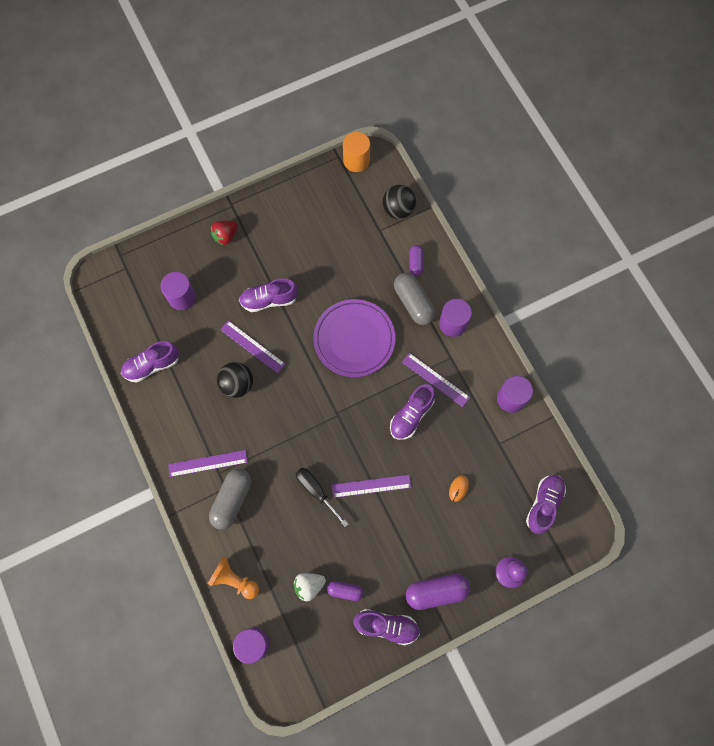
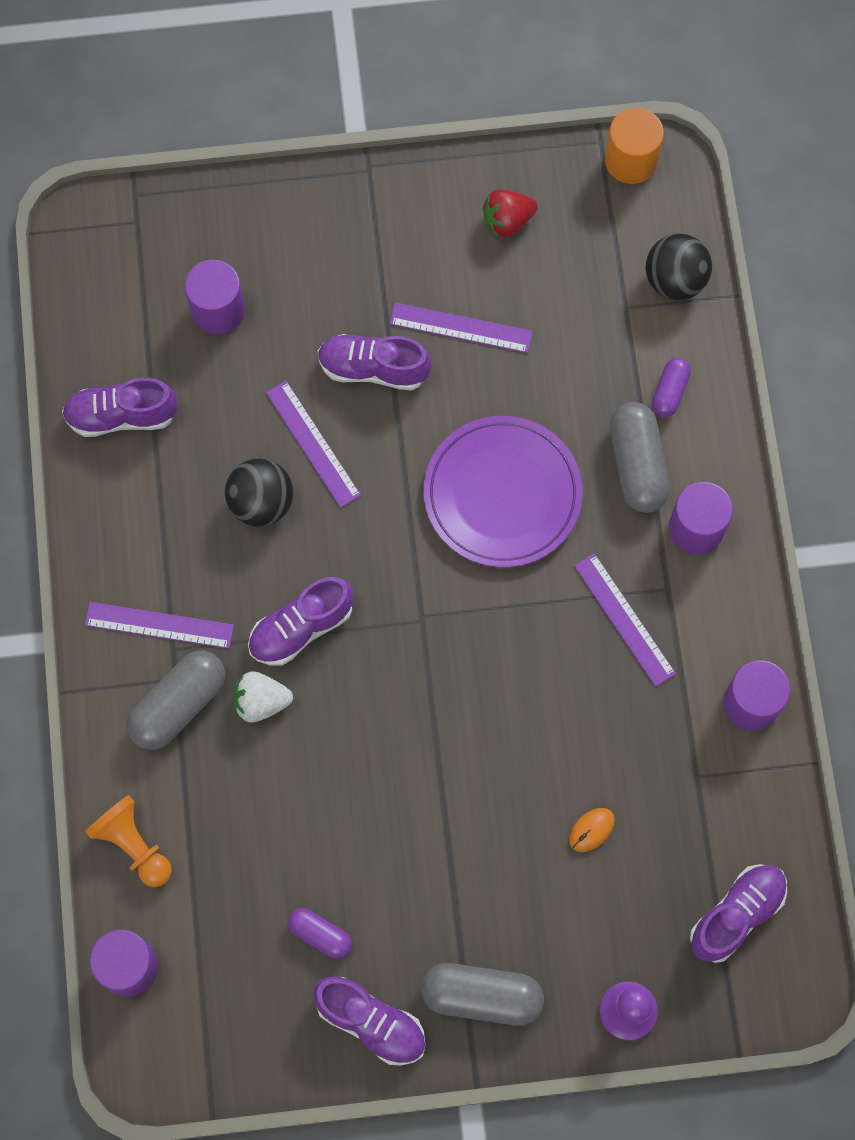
camera: 20 degrees right, 0 degrees up
red strawberry [211,221,238,245] -> red strawberry moved to [483,189,538,237]
white strawberry [294,573,326,601] -> white strawberry moved to [233,671,293,723]
black screwdriver [296,468,348,527] -> none
purple ruler [332,475,411,498] -> purple ruler moved to [389,302,533,353]
purple shoe [390,384,435,440] -> purple shoe moved to [248,577,353,666]
purple capsule [406,574,470,610] -> grey capsule [421,963,544,1026]

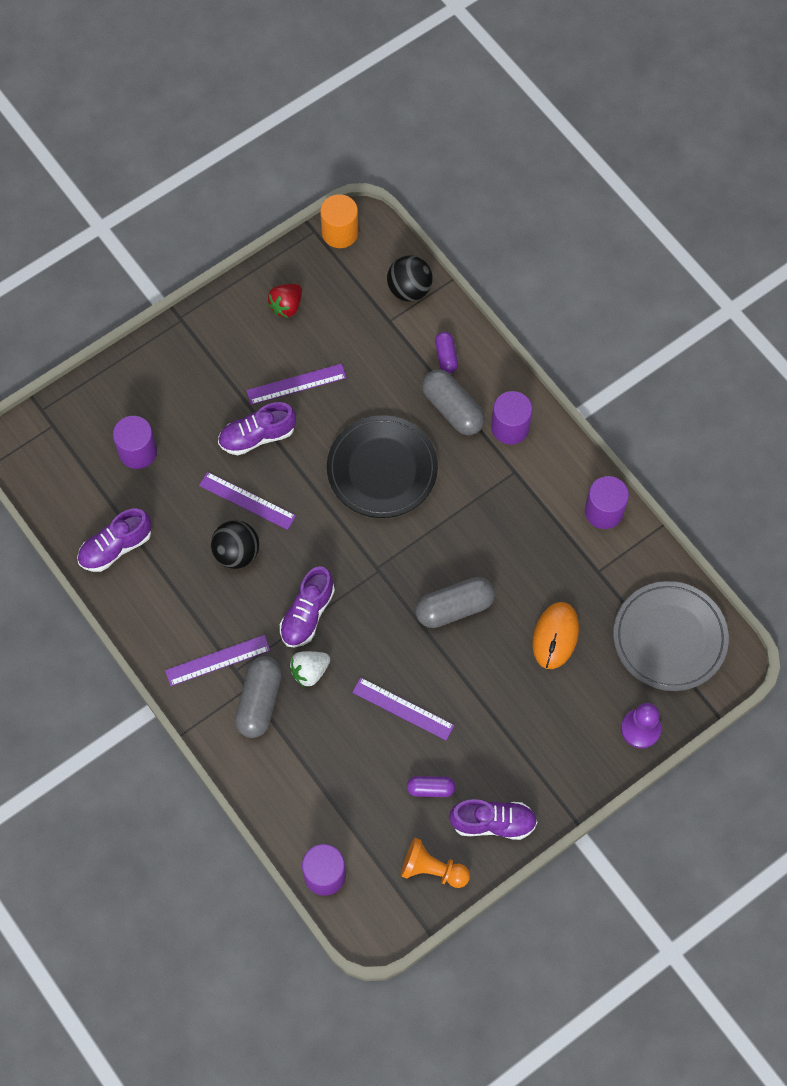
camera: 30 degrees left, 5 degrees down
orange pawn [85,795,172,887] -> orange pawn moved to [401,838,470,888]
grey capsule [421,963,544,1026] -> grey capsule moved to [415,577,495,628]
purple plate [424,416,583,567] -> black plate [327,415,438,518]
orange mouse [569,808,615,852] -> orange mouse [533,602,579,669], size x1.90
purple ruler [574,553,676,687] -> purple ruler moved to [352,677,455,740]
purple shoe [690,864,787,963] -> grey plate [613,581,729,691]

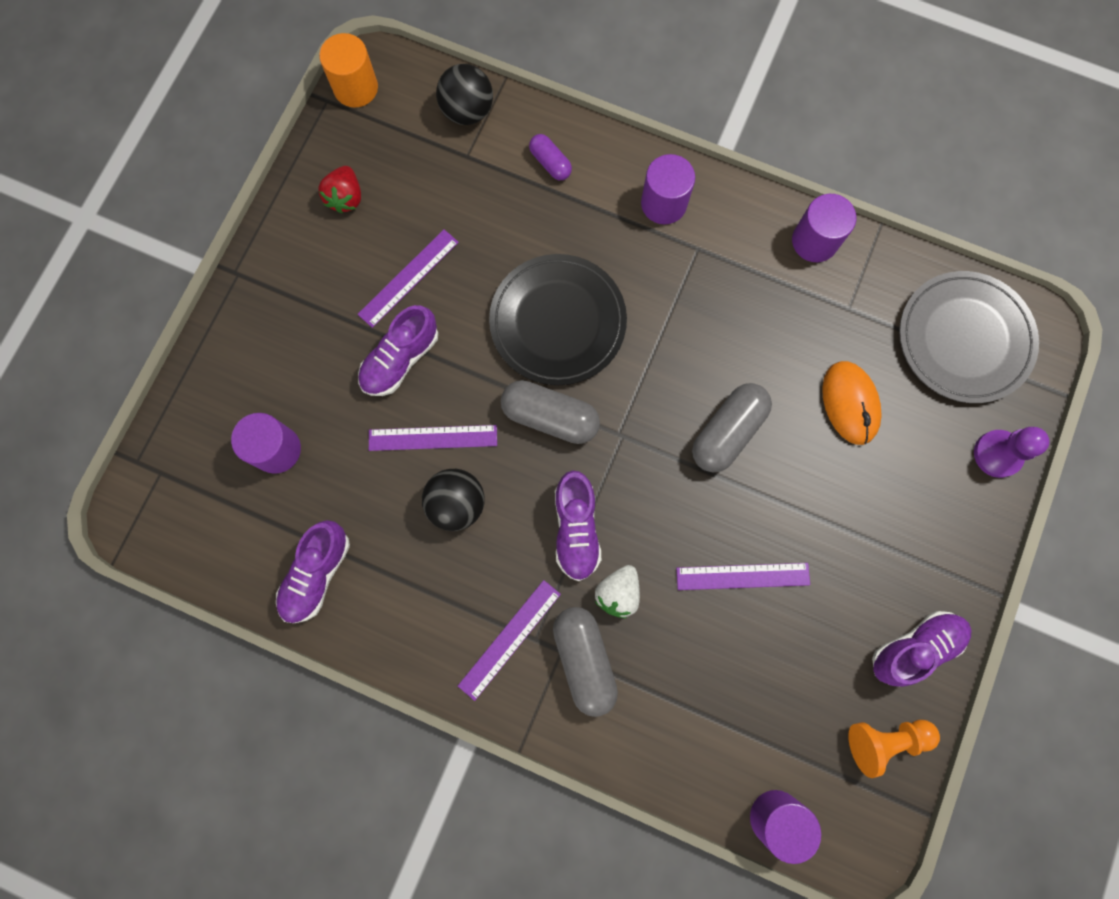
camera: 30 degrees left, 10 degrees up
purple capsule [407,776,456,797] -> none
grey capsule [422,369,485,435] -> grey capsule moved to [501,380,600,444]

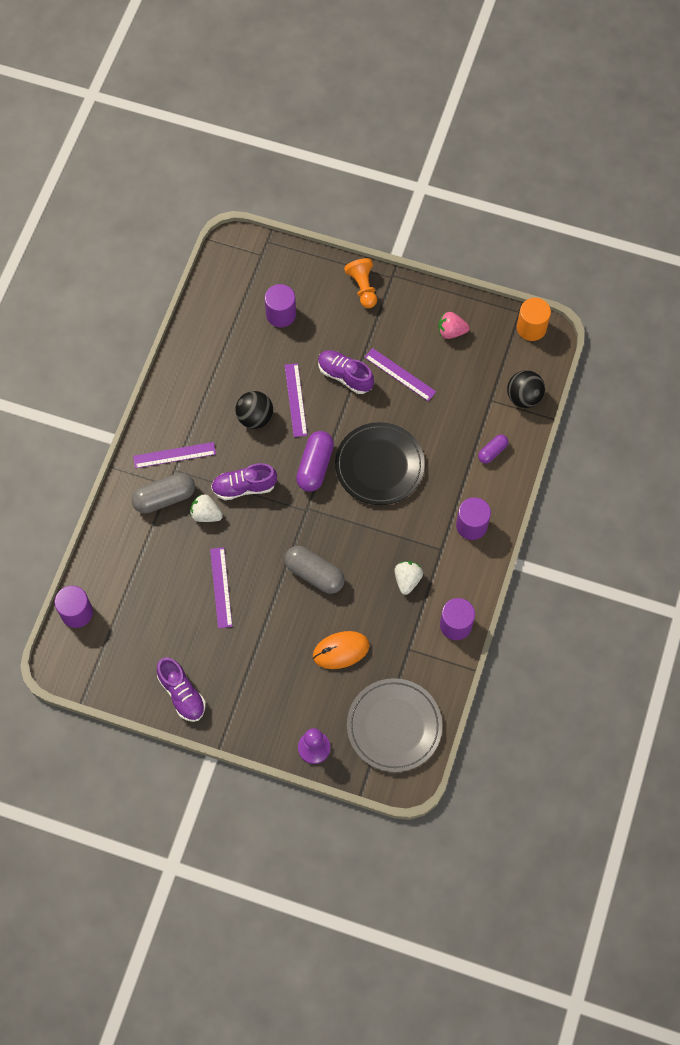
camera: 85 degrees right, 10 degrees down
purple shoe [276,520,350,623] -> none
red strawberry [318,166,361,213] -> pink strawberry [438,312,470,339]
purple ruler [458,580,561,701] -> purple ruler turned 45 degrees counterclockwise [133,442,216,468]
grey capsule [501,380,600,444] -> purple capsule [296,431,334,492]
orange pawn [848,720,940,778] -> orange pawn moved to [344,258,377,308]
none -> white strawberry [395,561,423,595]

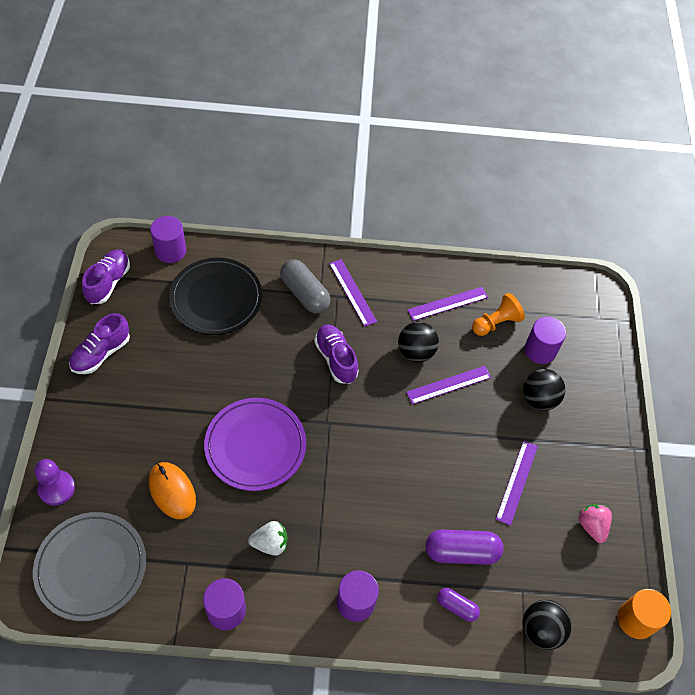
camera: 70 degrees right, 10 degrees down
white strawberry [190,494,223,522] -> none
purple ruler [210,547,232,628] -> purple ruler moved to [408,287,488,321]
grey capsule [284,546,345,594] -> purple plate [204,398,306,491]
purple capsule [296,431,334,492] -> purple capsule moved to [426,530,504,565]
purple shoe [318,350,374,394] -> purple shoe moved to [82,249,130,304]
black plate [335,422,425,505] -> black plate moved to [169,258,262,335]
orange pawn [344,258,377,308] -> orange pawn moved to [472,293,525,336]
none -> black ball [523,369,565,410]

